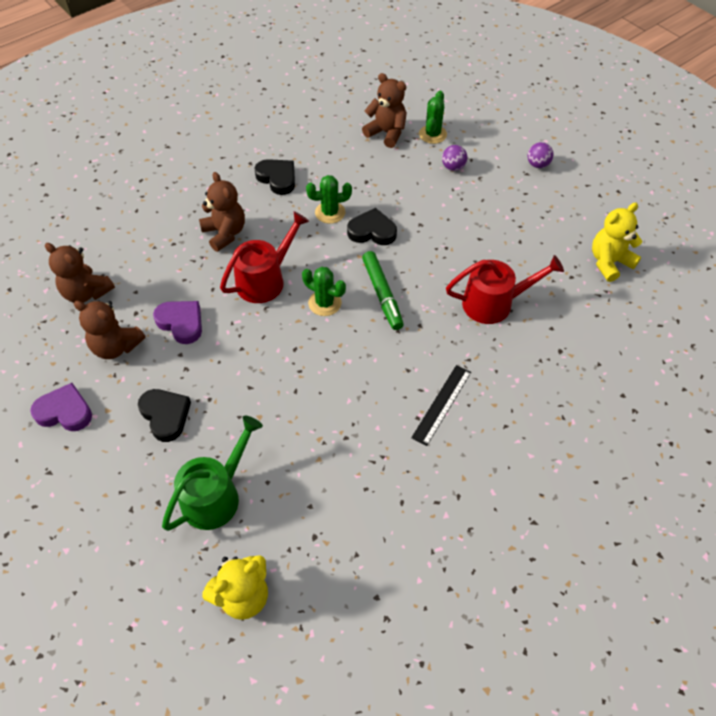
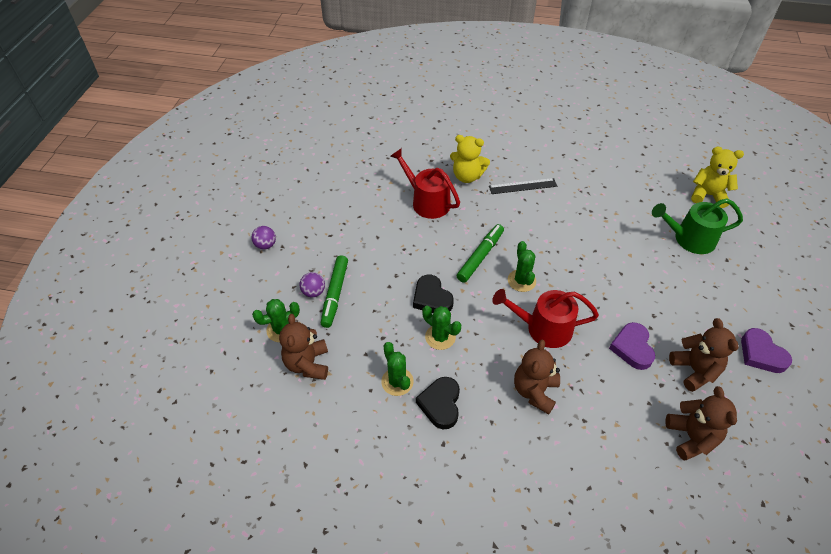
camera: 130 degrees left, 5 degrees down
black heart [138,389,191,442] -> none
yellow teddy bear [592,203,642,282] -> yellow teddy bear moved to [450,135,490,183]
none -> green marker [321,255,348,328]
none -> green cactus [381,342,414,396]

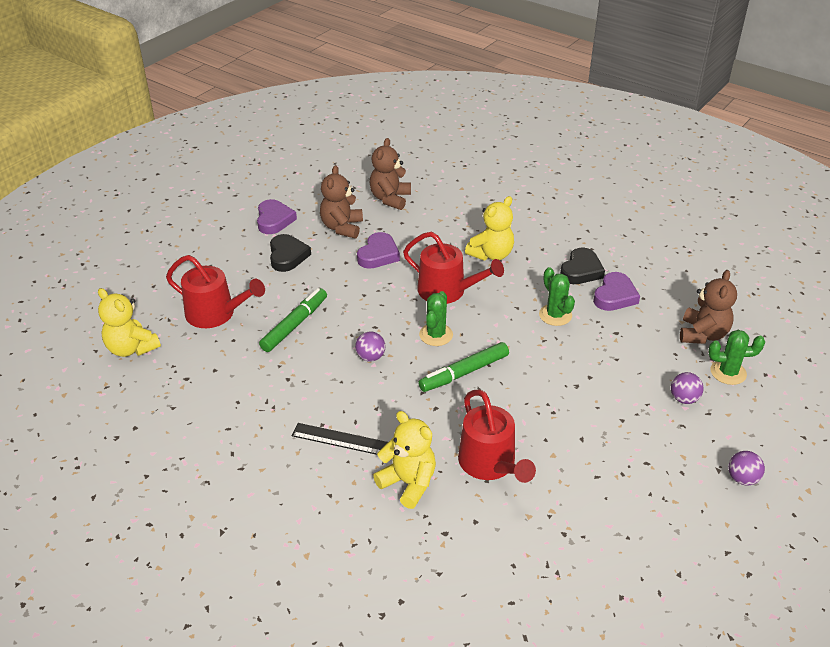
camera: 155 degrees left, 10 degrees down
green marker [321,255,348,328] -> green marker moved to [259,288,327,352]
green cactus [381,342,414,396] -> purple heart [593,272,640,311]
black heart [413,275,454,313] -> black heart moved to [270,234,311,272]
brown teddy bear [514,340,560,414] -> yellow teddy bear [465,196,514,261]
green watering can [652,199,743,254] -> red watering can [166,255,265,328]
none -> purple ball [355,331,385,362]

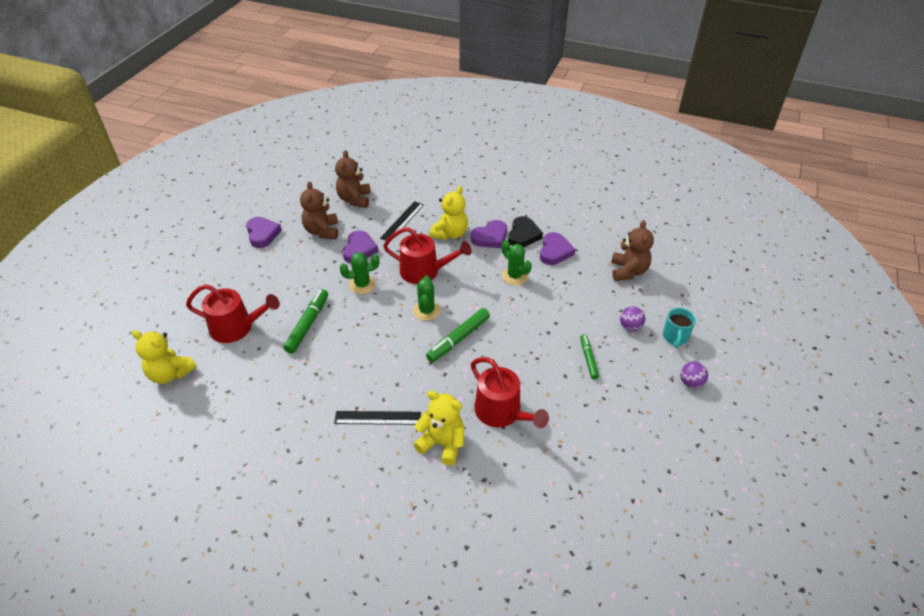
camera: 15 degrees left, 5 degrees up
black heart [270,234,311,272] -> none
purple ball [355,331,385,362] -> none
green cactus [708,330,765,385] -> green cactus moved to [340,252,379,294]
none -> black ruler [380,201,424,241]
none -> purple heart [471,220,507,248]
none -> green marker [580,334,599,380]
none -> turquoise mug [663,308,696,348]

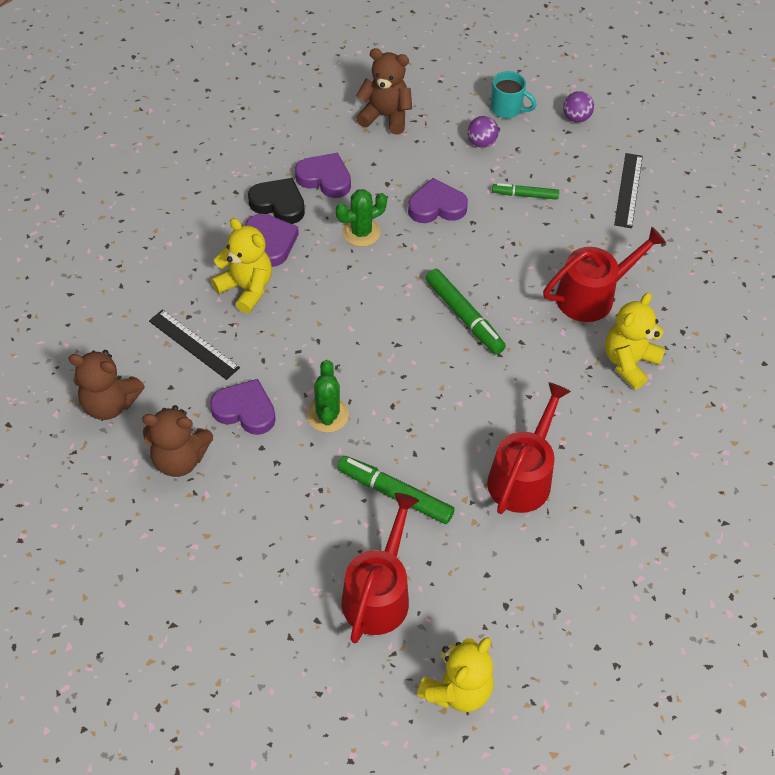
camera: 80 degrees left, 10 degrees up
purple heart [246,217,282,248] -> purple heart moved to [408,178,468,223]
black ruler [334,411,421,425] -> black ruler moved to [614,153,643,228]
red watering can [383,227,472,284] -> red watering can moved to [487,382,571,514]
green cactus [413,275,441,321] -> none

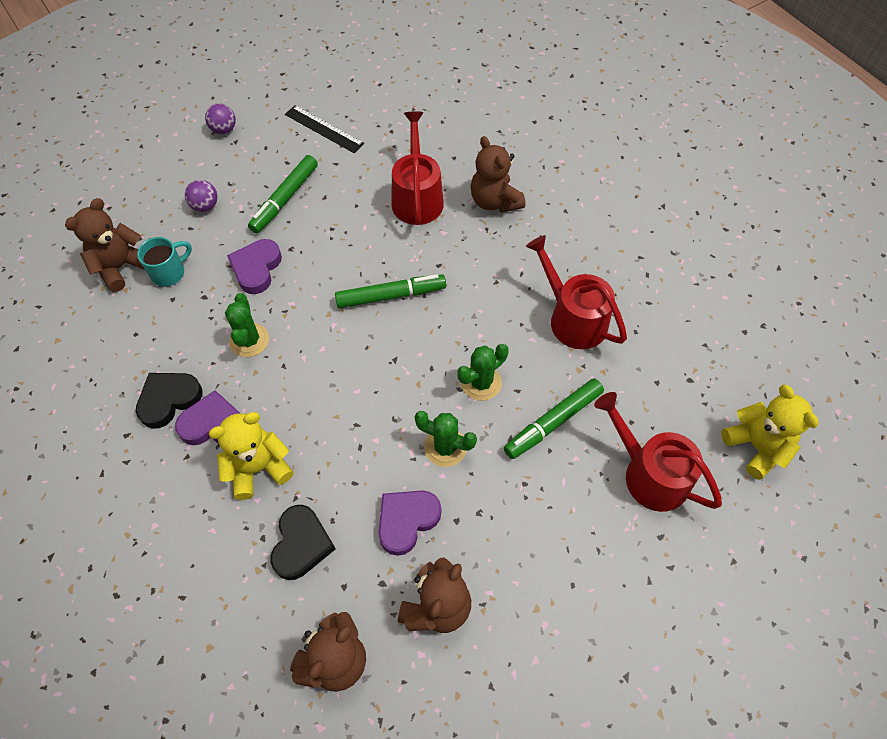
camera: 65 degrees left, 5 degrees up
black ruler [149,309,240,380] -> black heart [270,505,335,580]
purple heart [295,153,351,198] -> none
turquoise mug [491,71,537,118] -> turquoise mug moved to [137,237,192,287]
green marker [492,183,559,200] -> green marker [248,155,318,233], size x1.59
yellow teddy bear [605,293,666,390] -> brown teddy bear [471,136,525,213]
none -> green cactus [457,344,509,401]

